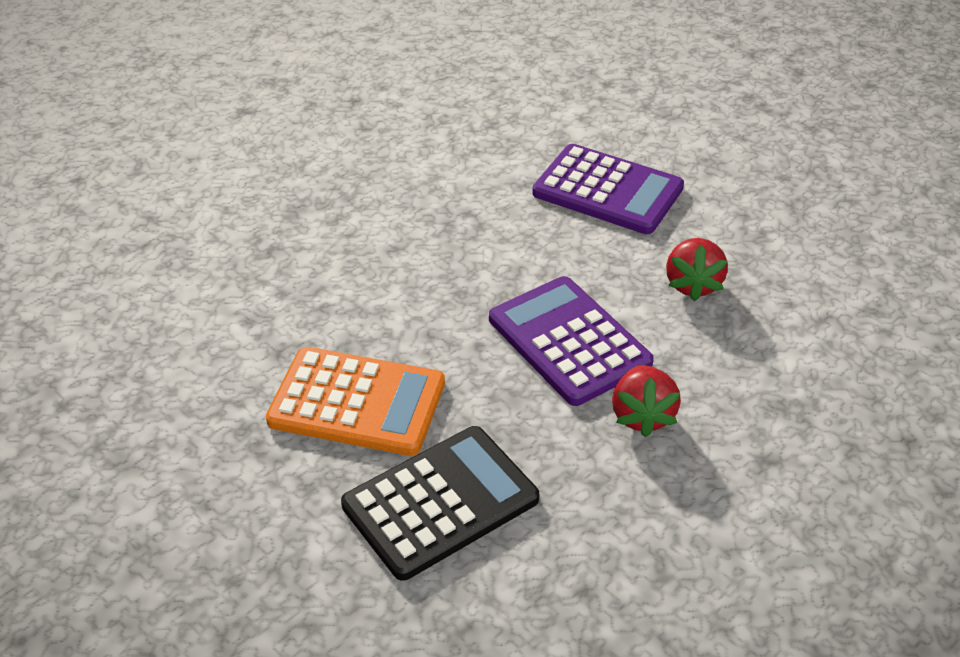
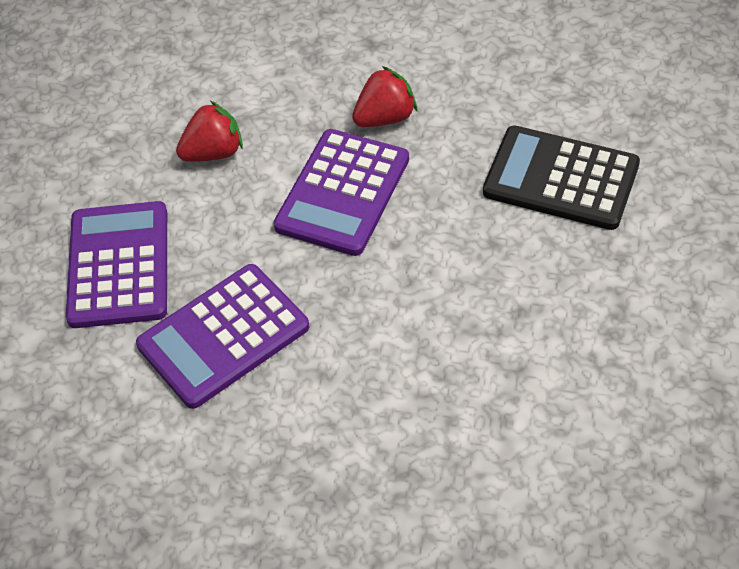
camera: 120 degrees left, 10 degrees up
orange calculator [266,347,445,456] -> none
none -> purple calculator [136,264,310,409]

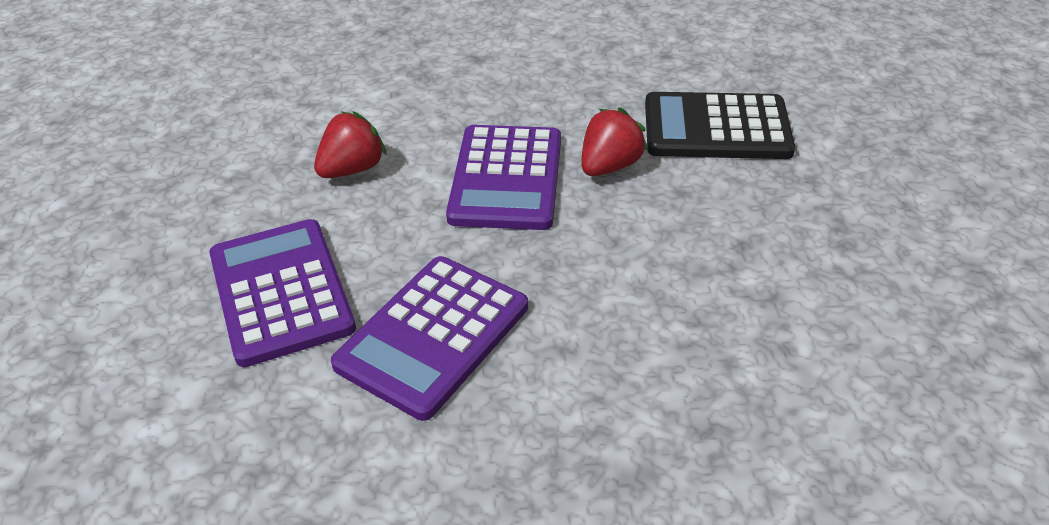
camera: 20 degrees left, 10 degrees down
red strawberry [352,66,417,127] -> red strawberry moved to [582,108,648,176]

